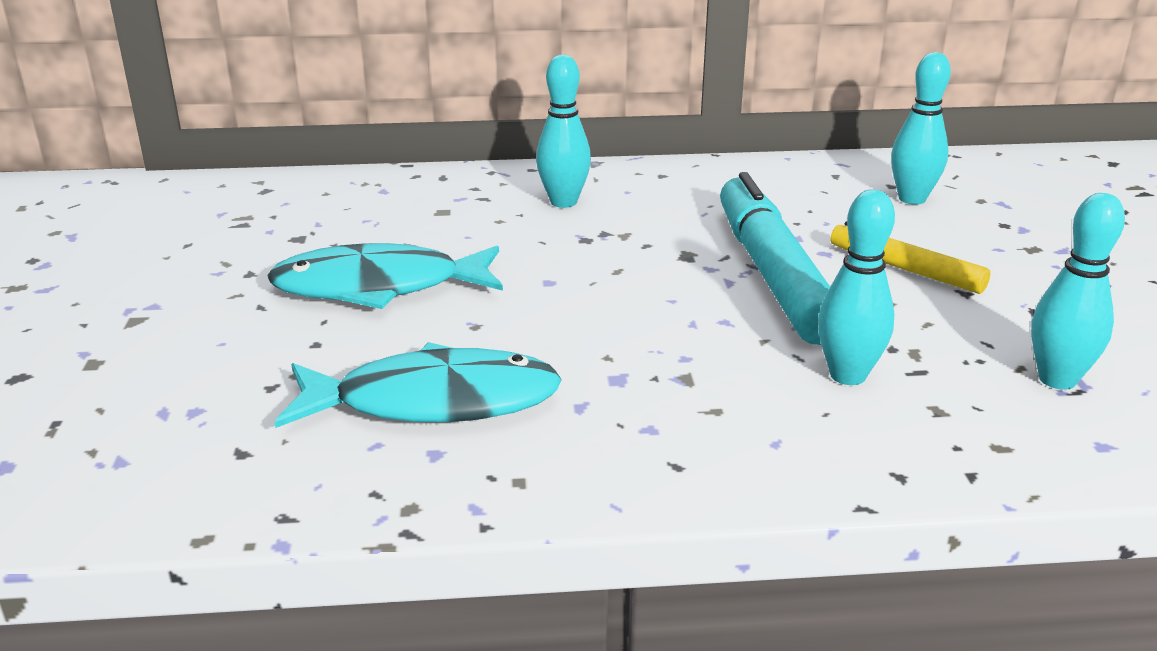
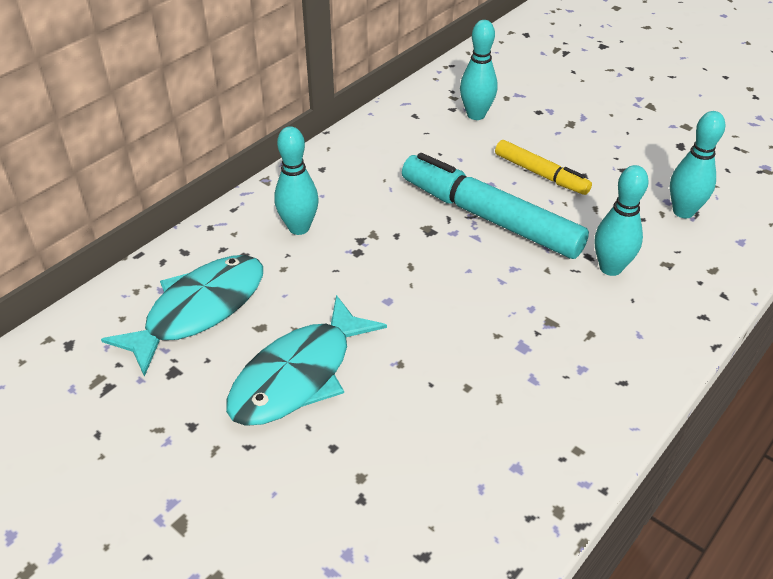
camera: 45 degrees left, 15 degrees up
turquoise fish [275,342,562,428] -> turquoise fish moved to [101,255,263,377]
yellow marker [830,221,990,294] -> yellow marker turned 135 degrees counterclockwise [495,140,592,195]

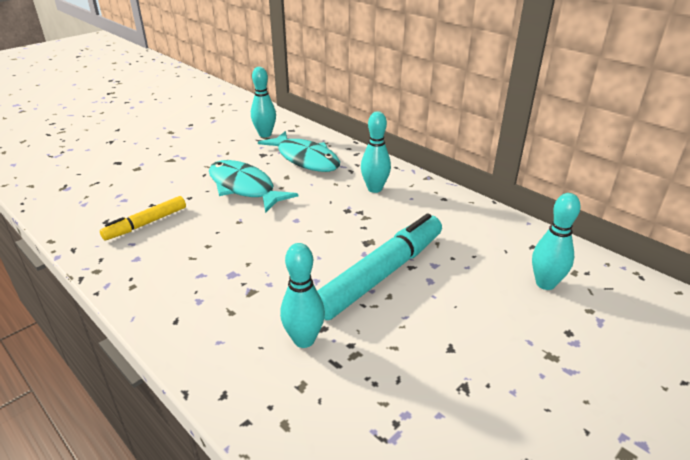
camera: 95 degrees right, 10 degrees down
yellow marker [495,140,592,195] -> yellow marker moved to [100,196,186,240]
turquoise bowling pin [670,111,725,218] -> turquoise bowling pin moved to [251,67,276,138]

